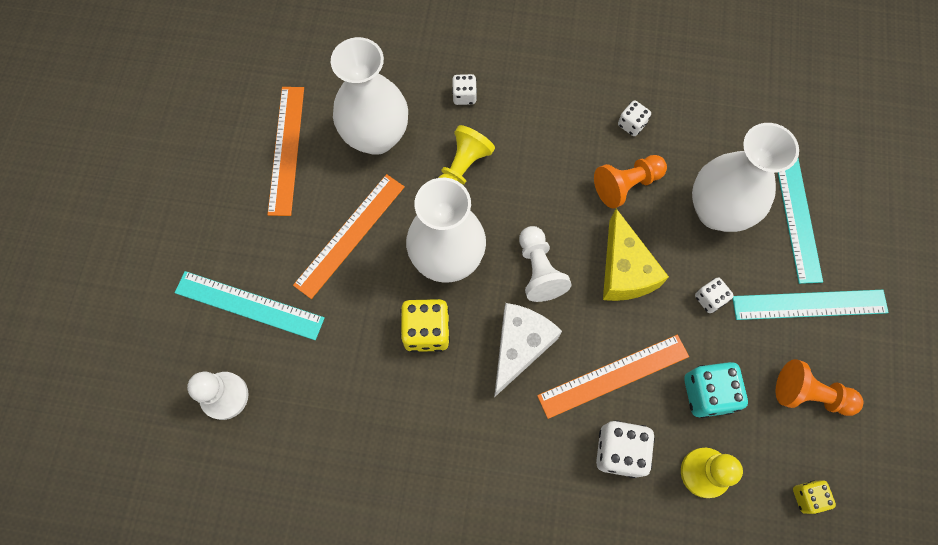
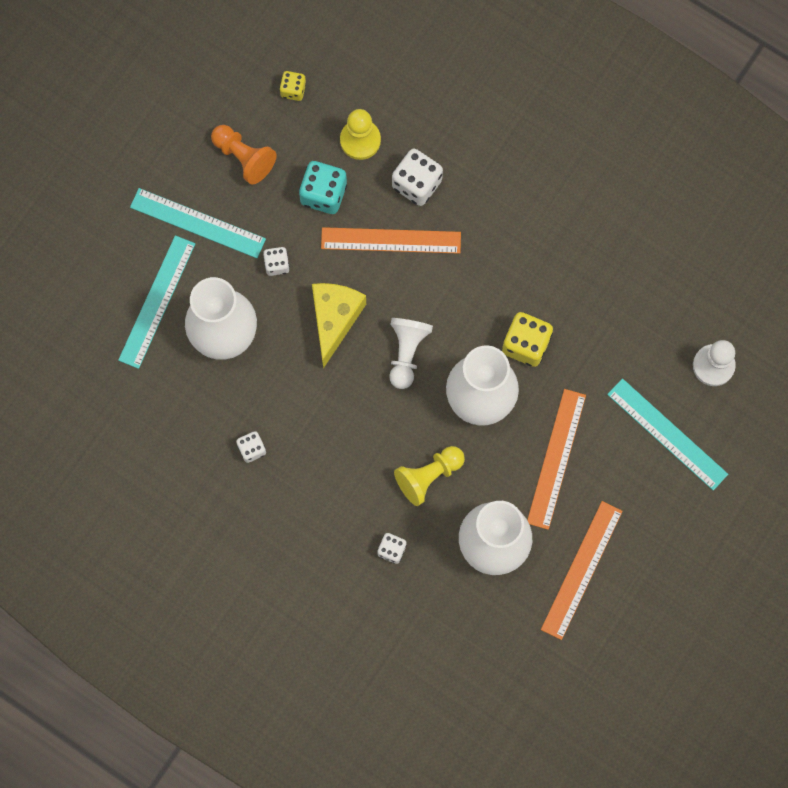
camera: 155 degrees left, 5 degrees up
orange ruler [293,174,405,299] -> orange ruler turned 45 degrees counterclockwise [527,389,586,530]
white cheese [494,303,562,398] -> none
orange pawn [594,155,667,208] -> none

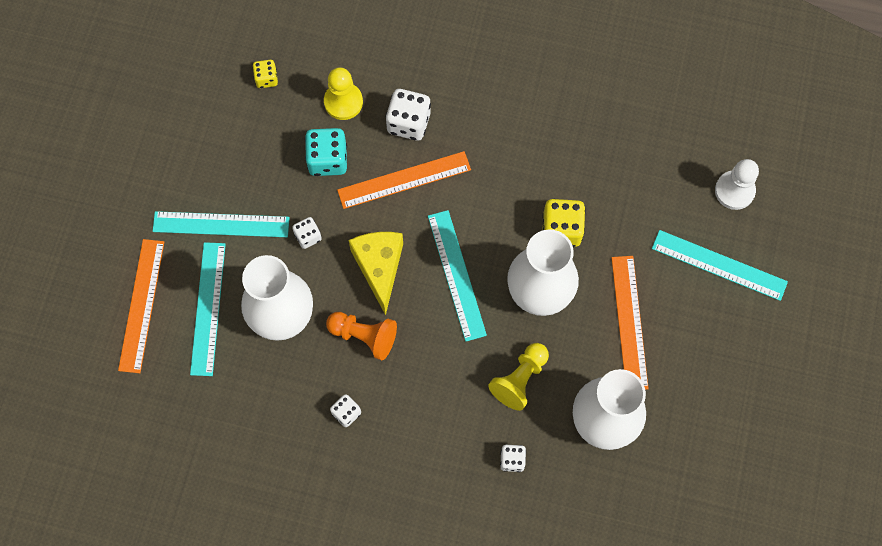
camera: 20 degrees left, 5 degrees down
orange pawn [211,125,277,185] -> orange pawn moved to [326,312,397,360]
white pawn [389,318,433,389] -> turquoise ruler [428,210,487,341]
orange ruler [541,501,623,640] -> orange ruler moved to [118,239,164,373]

